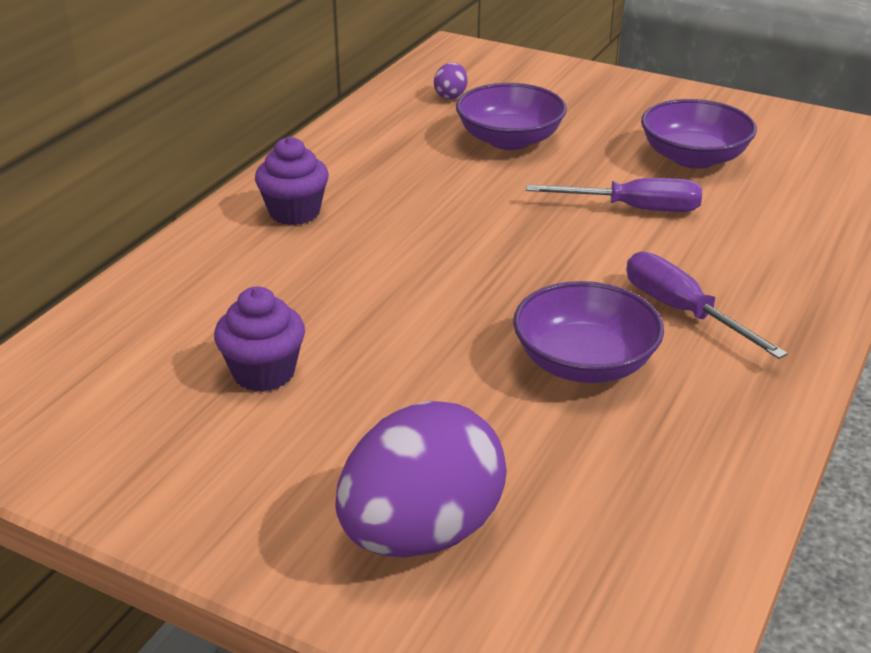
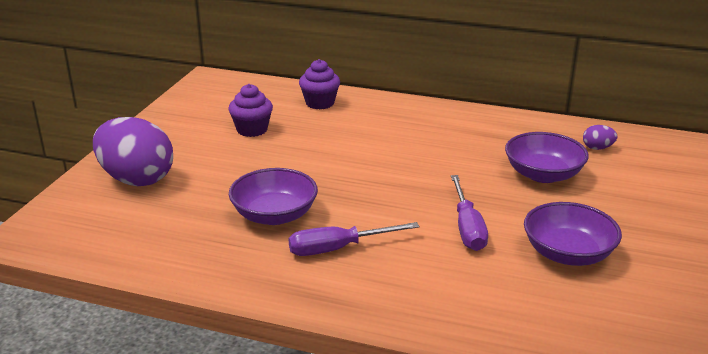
camera: 80 degrees right, 5 degrees down
purple cupcake [255,137,329,225] -> purple cupcake moved to [299,59,340,109]
purple screwdriver [626,252,788,359] -> purple screwdriver turned 150 degrees counterclockwise [288,222,419,256]

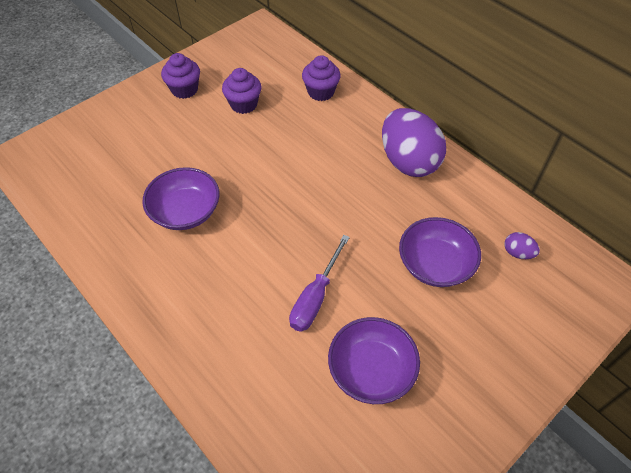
camera: 30 degrees right, 25 degrees up
purple egg [93,117,173,186] -> purple egg moved to [382,108,446,177]
purple screwdriver [288,222,419,256] -> none
none -> purple cupcake [161,53,200,99]

